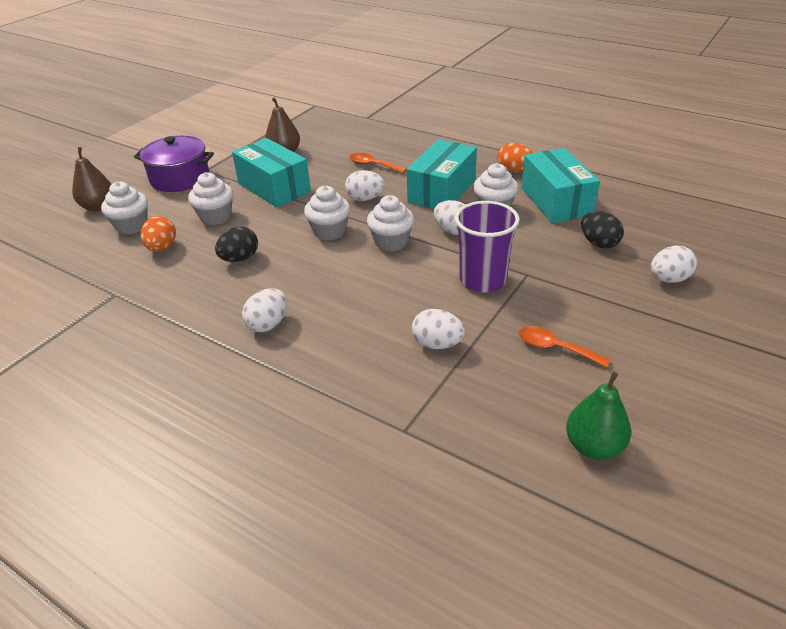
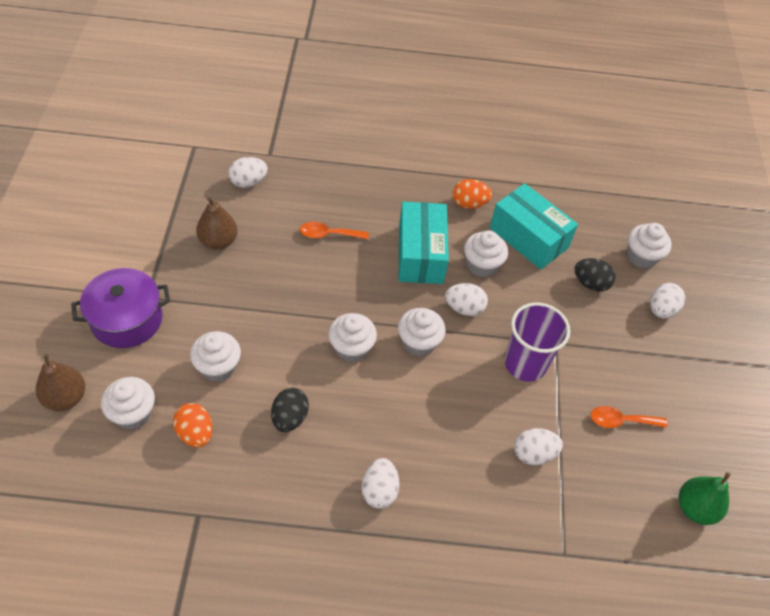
camera: 35 degrees left, 15 degrees up
turquoise box [232,138,311,207] -> none
white egg [345,170,385,201] -> white egg moved to [228,157,268,188]
none -> white cupcake [627,223,672,269]

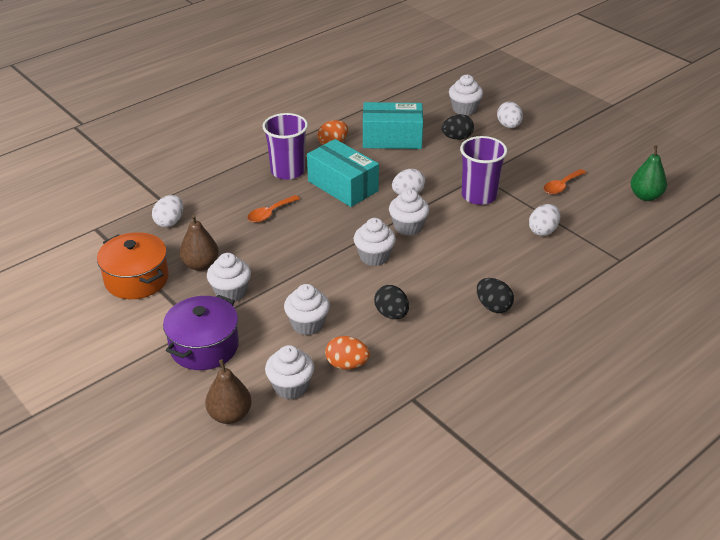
camera: 40 degrees left, 15 degrees down
white egg [362,458,400,509] -> black egg [477,278,514,313]
white cupcake [464,231,508,278] -> white cupcake moved to [207,253,251,301]
none -> orange pot [97,232,169,299]
none -> purple cup [263,113,308,180]

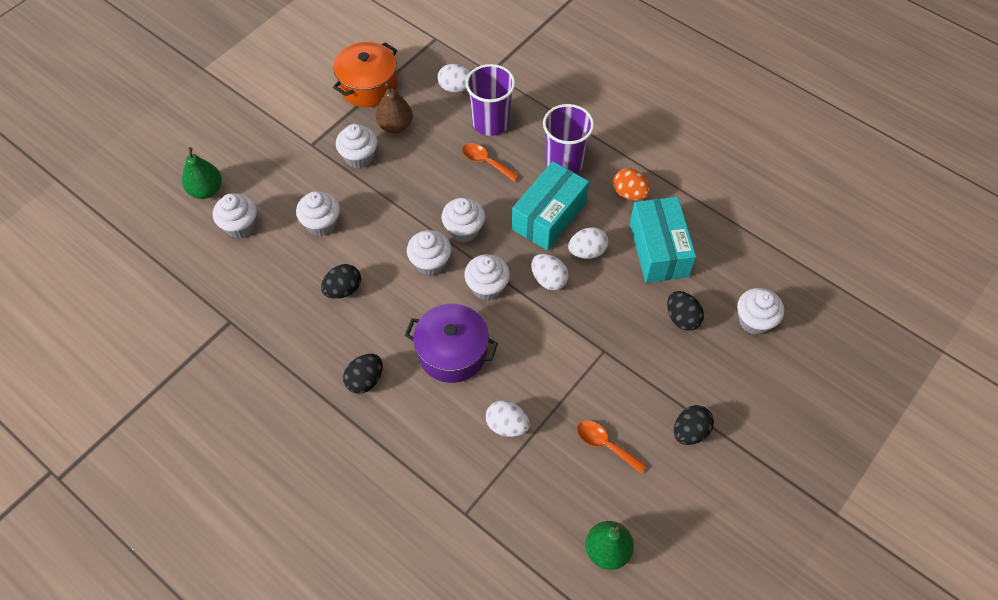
camera: 80 degrees right, 20 degrees up
purple pot [163,295,239,370] -> purple pot moved to [405,304,498,383]
brown pear [205,360,252,424] -> green pear [182,147,222,199]
orange egg [325,336,370,370] -> none
purple cup [460,136,507,205] -> purple cup moved to [466,64,515,136]
white egg [497,102,523,128] -> white egg moved to [568,227,608,259]
none -> white cupcake [441,198,485,243]
none -> black egg [674,405,714,445]

